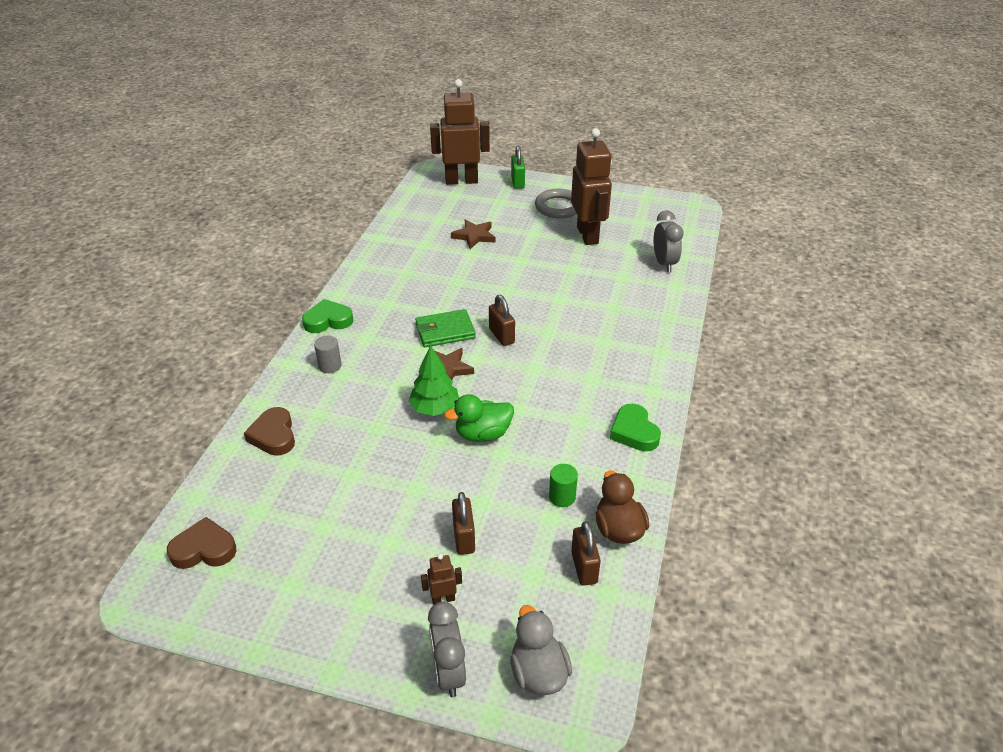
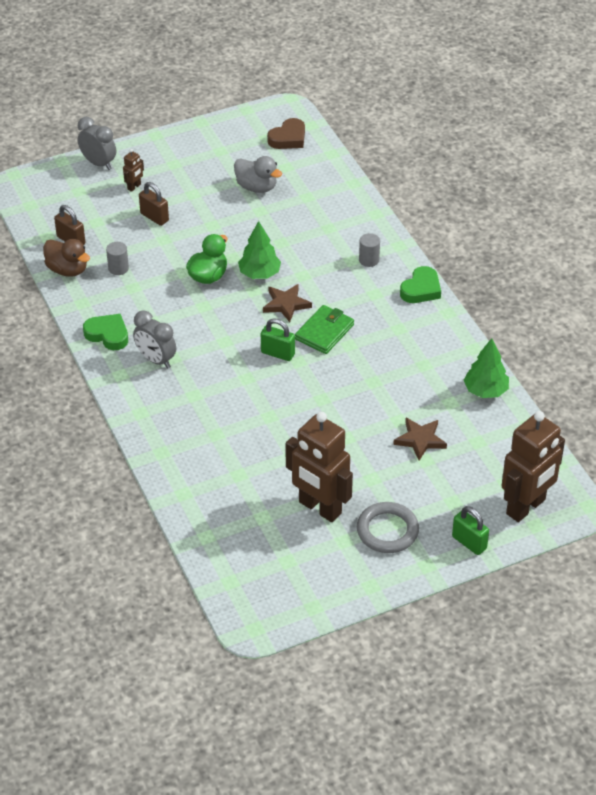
camera: 140 degrees right, 5 degrees up
brown heart [244,407,295,456] -> none
brown padlock [489,295,515,346] -> green padlock [261,318,295,361]
grey duck [510,605,572,695] -> grey duck moved to [234,156,282,193]
green cylinder [549,464,578,507] -> grey cylinder [106,242,129,275]
grey clock [653,210,683,272] -> grey clock moved to [133,311,176,369]
none -> green tree [464,338,509,398]

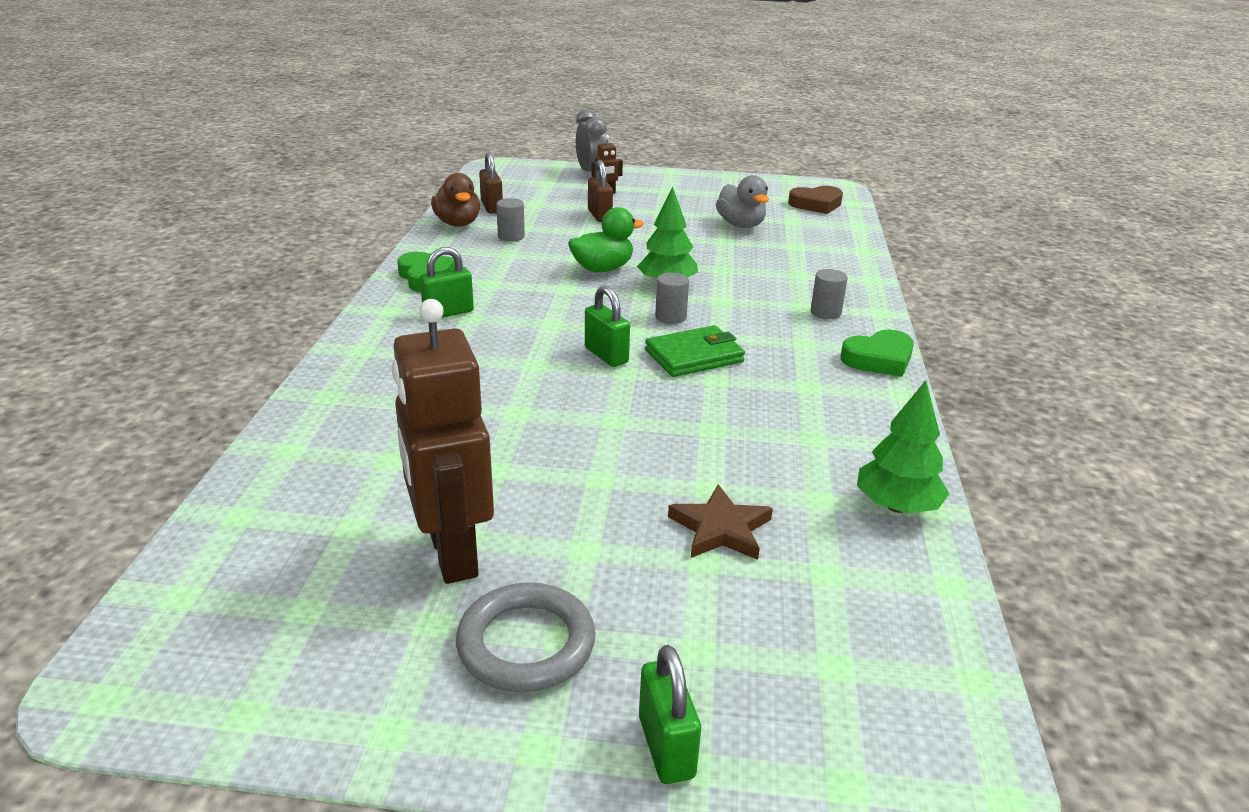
camera: 30 degrees right, 15 degrees down
grey clock [133,311,176,369] -> green padlock [420,247,474,318]
brown star [263,284,312,322] -> grey cylinder [655,273,689,324]
brown robot [501,411,565,522] -> none

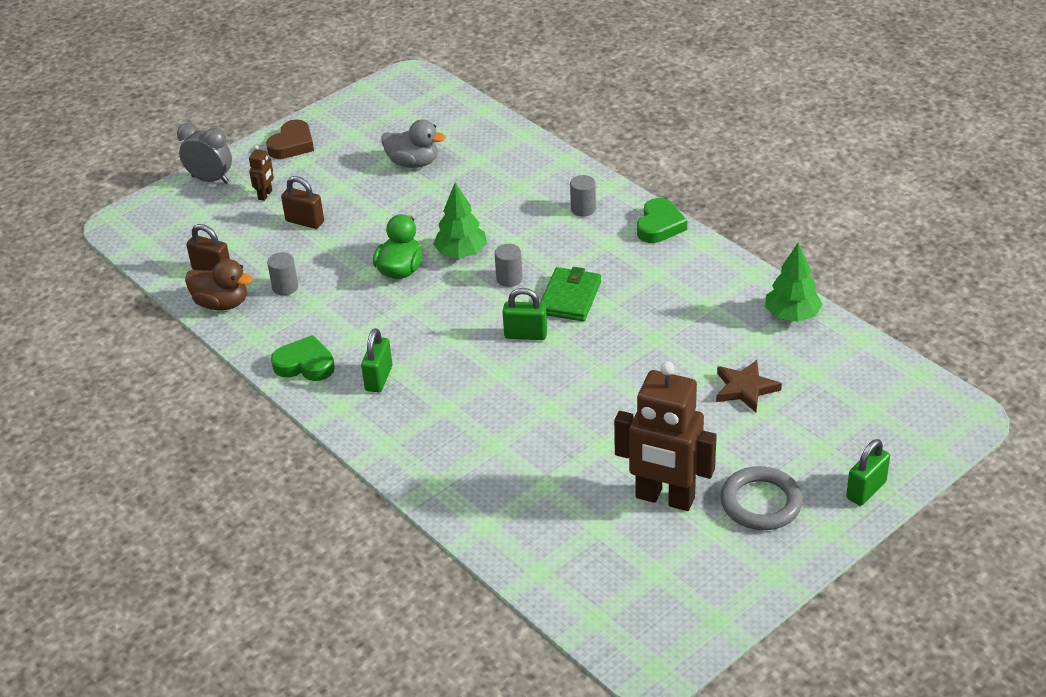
camera: 45 degrees left, 10 degrees up
green padlock [639,645,701,784] -> green padlock turned 75 degrees counterclockwise [846,439,890,506]
brown heart [788,186,843,214] -> brown heart moved to [266,119,314,159]

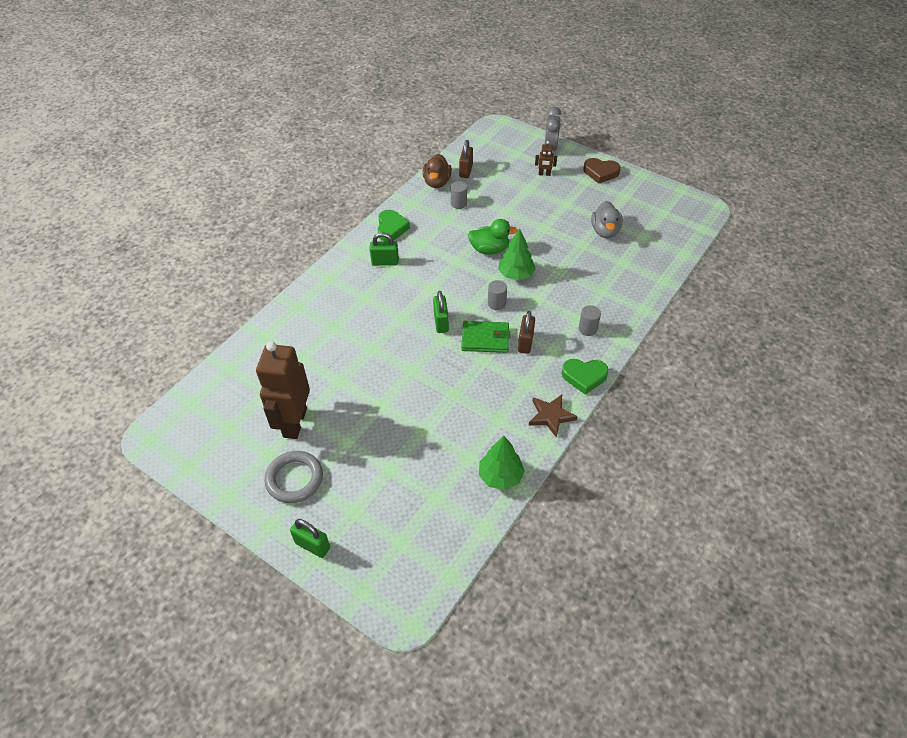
camera: 75 degrees right, 10 degrees up
brown padlock [281,176,324,229] -> brown padlock moved to [518,311,535,354]
brown star [716,360,782,412] -> brown star moved to [529,395,578,437]

